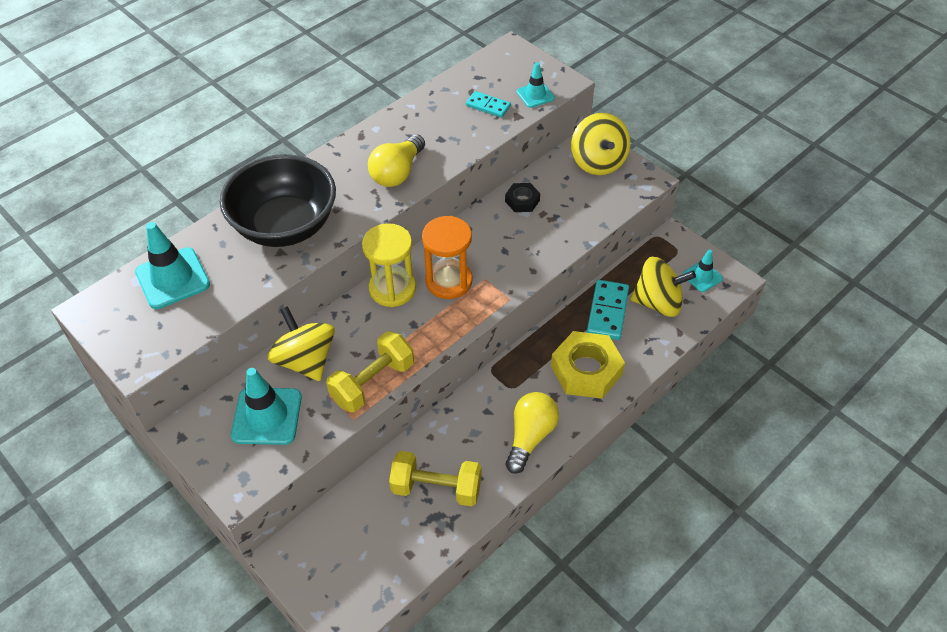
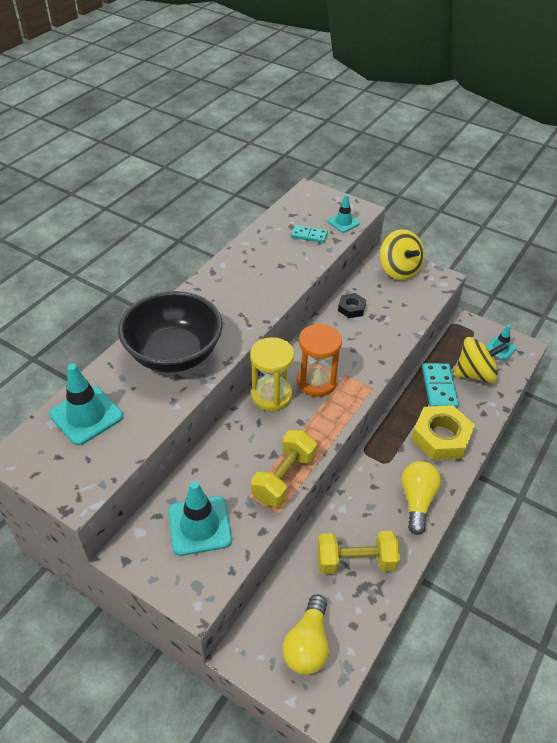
camera: 15 degrees left, 5 degrees down
yellow spinning top [268,306,335,381] -> none
yellow light bulb [368,134,425,187] -> yellow light bulb moved to [282,595,329,675]

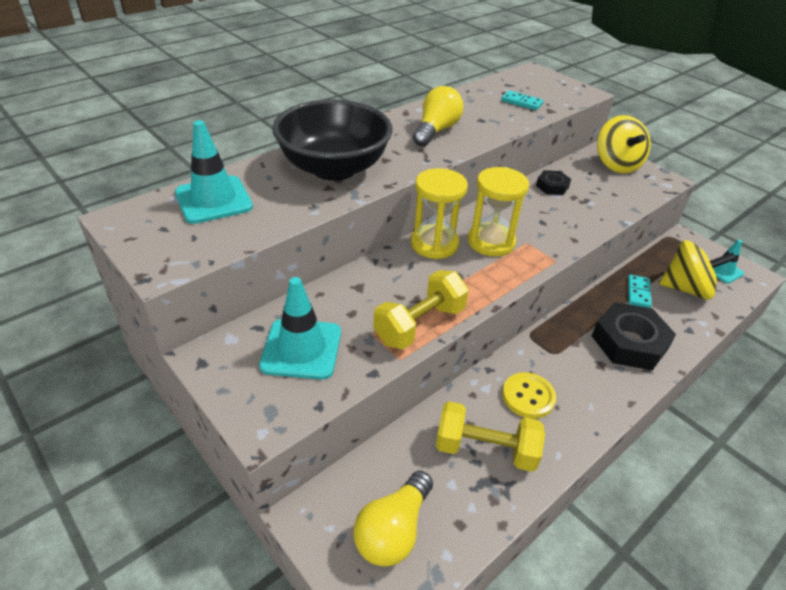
camera: 15 degrees right, 5 degrees down
orange hourglass [297,324,342,397] -> yellow hourglass [468,167,529,257]
turquoise traffic cone [327,194,360,233] -> none
yellow light bulb [401,461,441,535] -> yellow light bulb moved to [413,86,464,147]
yellow nut [412,405,475,460] -> black nut [592,302,676,370]
turquoise domino [422,363,459,408] -> turquoise domino [628,275,652,308], size x0.63
none -> yellow button [502,372,556,419]

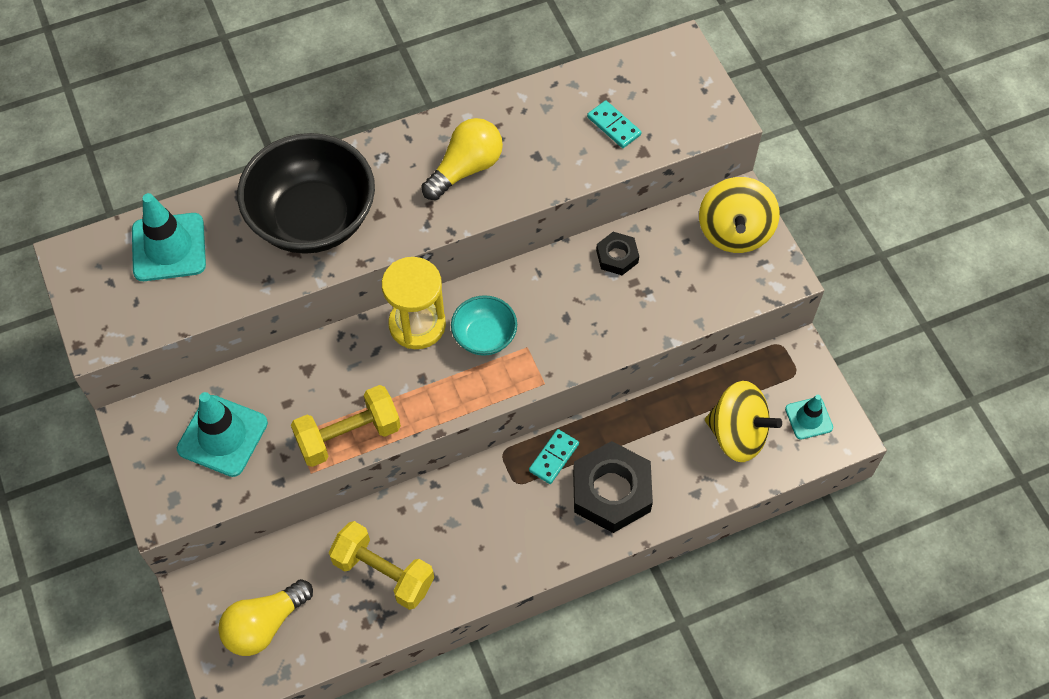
camera: 20 degrees right, 20 degrees up
yellow hourglass [468,167,529,257] -> turquoise bowl [451,295,517,356]
yellow button [502,372,556,419] -> none
turquoise domino [628,275,652,308] -> turquoise domino moved to [529,429,579,484]

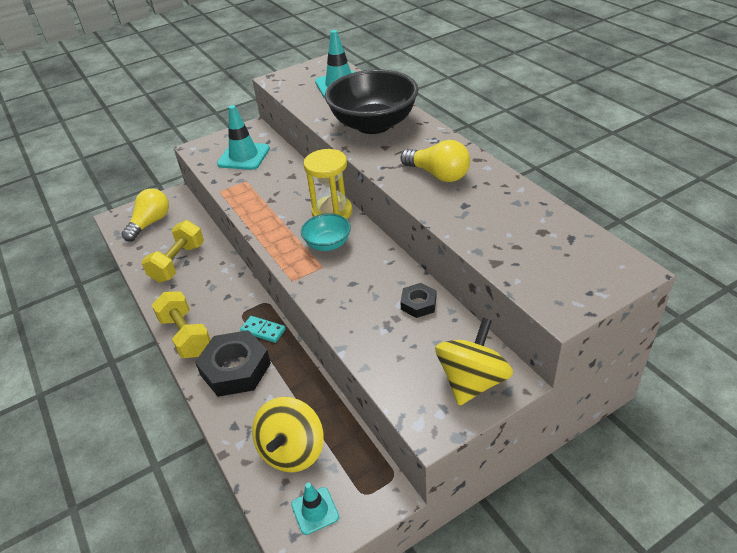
camera: 85 degrees right, 20 degrees down
yellow light bulb [218,579,313,656] -> yellow light bulb turned 75 degrees clockwise [122,188,169,241]
yellow dumbbell [291,385,401,467] -> yellow dumbbell moved to [152,291,211,358]
turquoise domino [587,100,641,148] -> none
yellow spinning top [699,177,780,253] -> yellow spinning top turned 120 degrees clockwise [435,318,513,406]

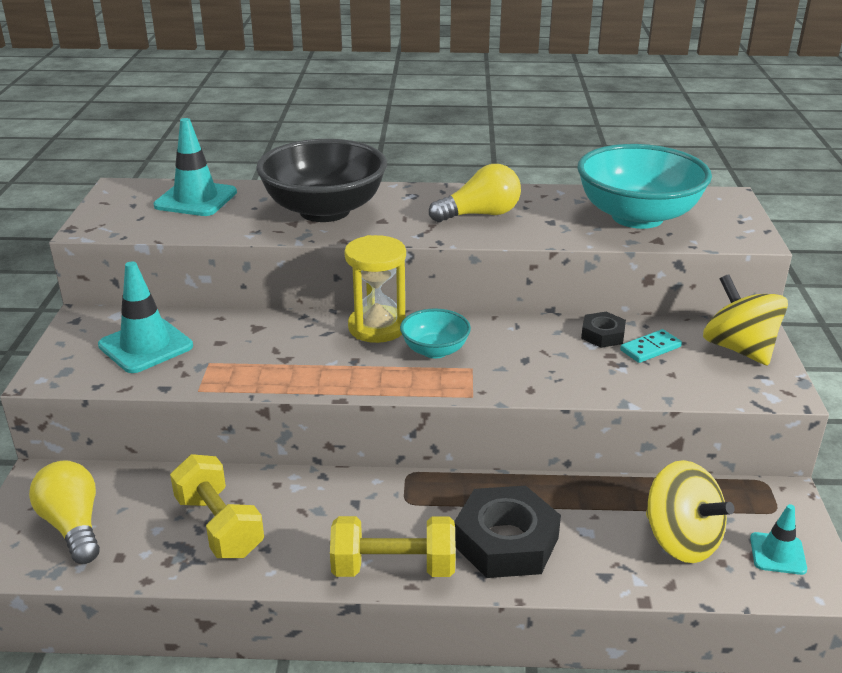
camera: 60 degrees left, 10 degrees down
turquoise domino [240,316,286,343] -> turquoise domino moved to [620,329,682,363]
none -> turquoise bowl [577,144,712,229]

